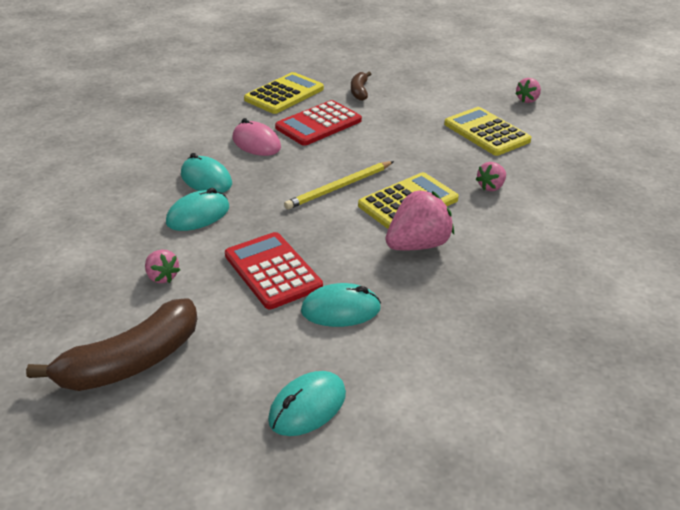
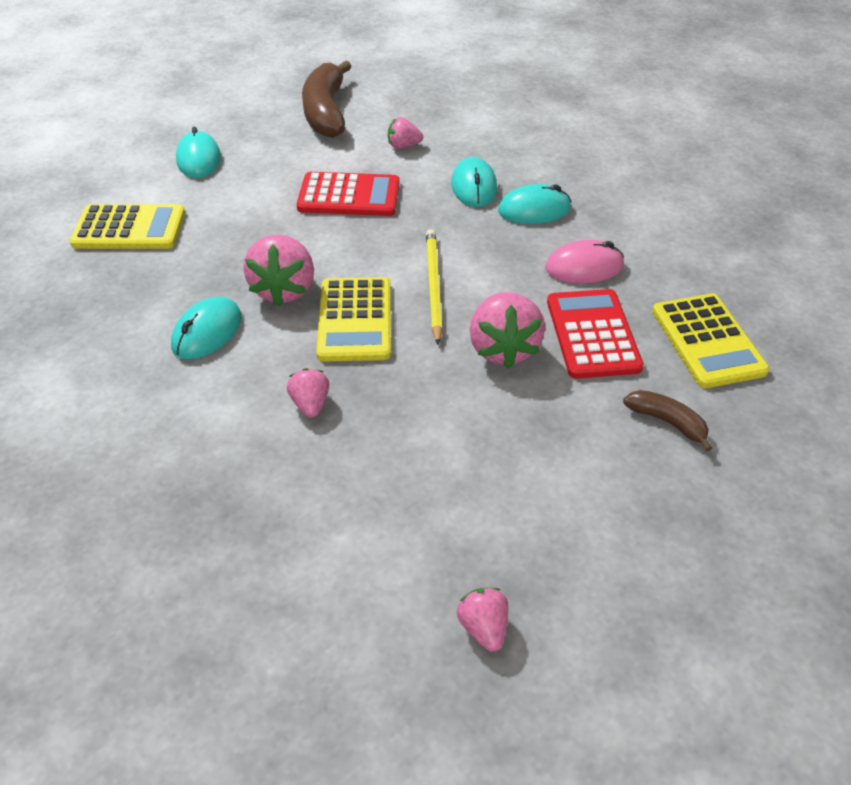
camera: 125 degrees right, 10 degrees up
turquoise mouse [301,283,381,327] -> turquoise mouse moved to [171,297,242,359]
yellow calculator [444,107,531,156] -> yellow calculator moved to [70,204,185,249]
none -> pink strawberry [469,292,545,369]

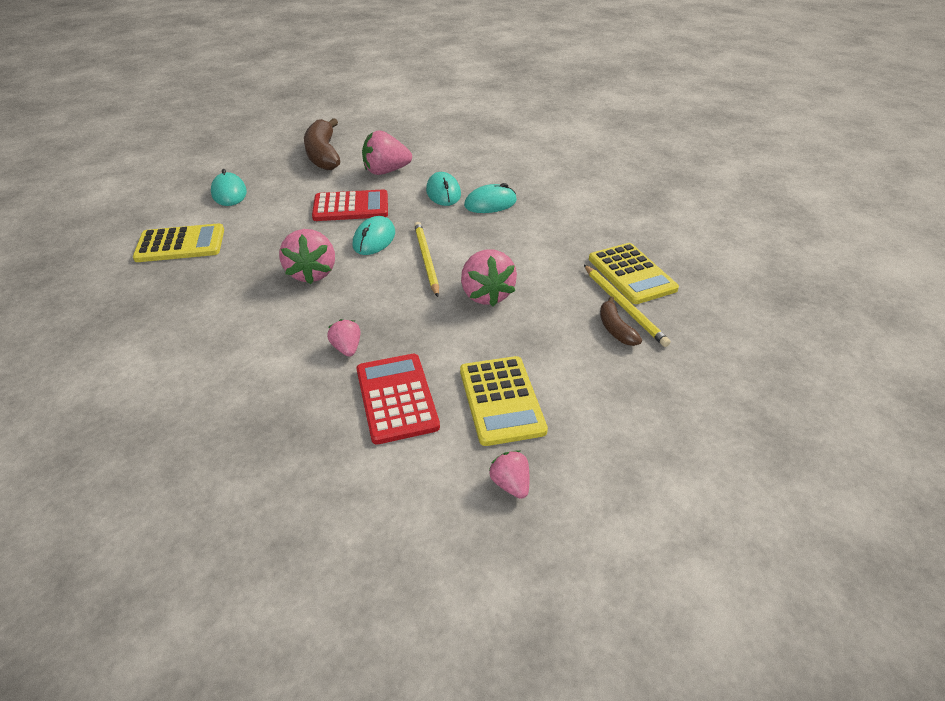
camera: 10 degrees left, 5 degrees down
turquoise mouse [171,297,242,359] -> turquoise mouse moved to [353,216,395,255]
yellow calculator [316,277,391,362] -> yellow calculator moved to [460,356,548,446]
pink strawberry [388,117,423,149] -> pink strawberry [362,130,412,175], size x1.84
pink mouse [545,240,624,284] -> none
red calculator [547,289,644,379] -> red calculator moved to [356,354,440,445]
brown banana [623,390,712,452] -> brown banana turned 135 degrees counterclockwise [600,296,642,346]
none -> yellow pencil [584,265,671,347]

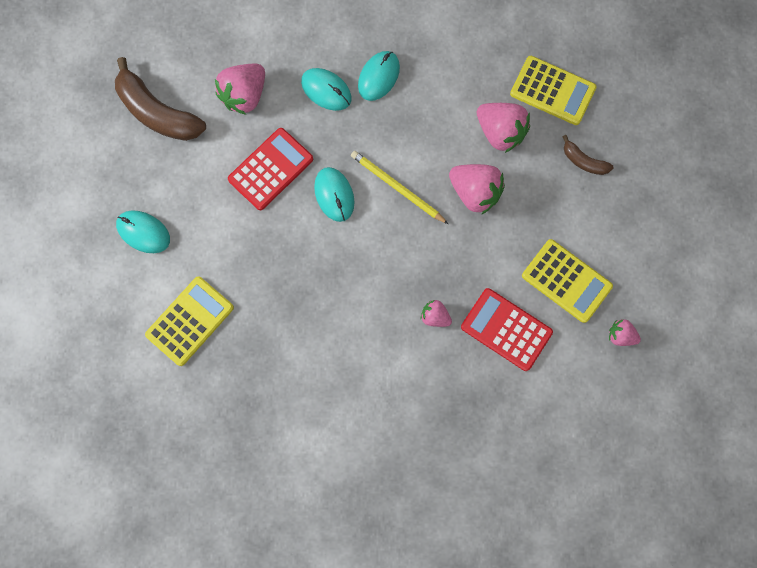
camera: 40 degrees left, 35 degrees up
pink strawberry [279,229,335,284] -> pink strawberry moved to [477,103,530,153]
yellow pencil [584,265,671,347] -> none

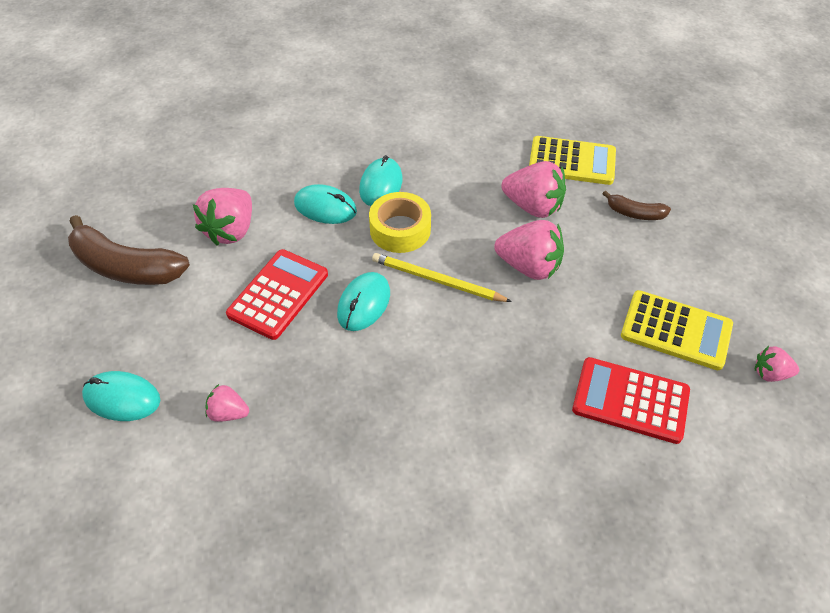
camera: 15 degrees left, 25 degrees down
yellow calculator [145,276,234,366] -> none
turquoise mouse [314,167,355,222] -> turquoise mouse turned 60 degrees clockwise [337,272,390,331]
pink strawberry [421,300,452,327] -> pink strawberry moved to [205,384,249,422]
none -> yellow tape [369,192,431,253]

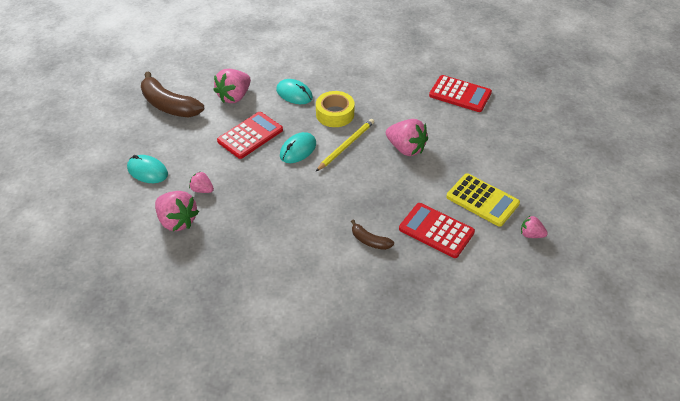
camera: 15 degrees right, 5 degrees down
turquoise mouse [359,155,402,206] -> none
yellow pencil [372,253,512,302] -> yellow pencil turned 90 degrees clockwise [316,119,374,171]
pink strawberry [501,161,566,218] -> pink strawberry moved to [155,191,199,231]
yellow calculator [529,136,616,185] -> red calculator [429,75,492,112]
brown banana [602,191,671,220] -> brown banana moved to [351,219,394,250]

